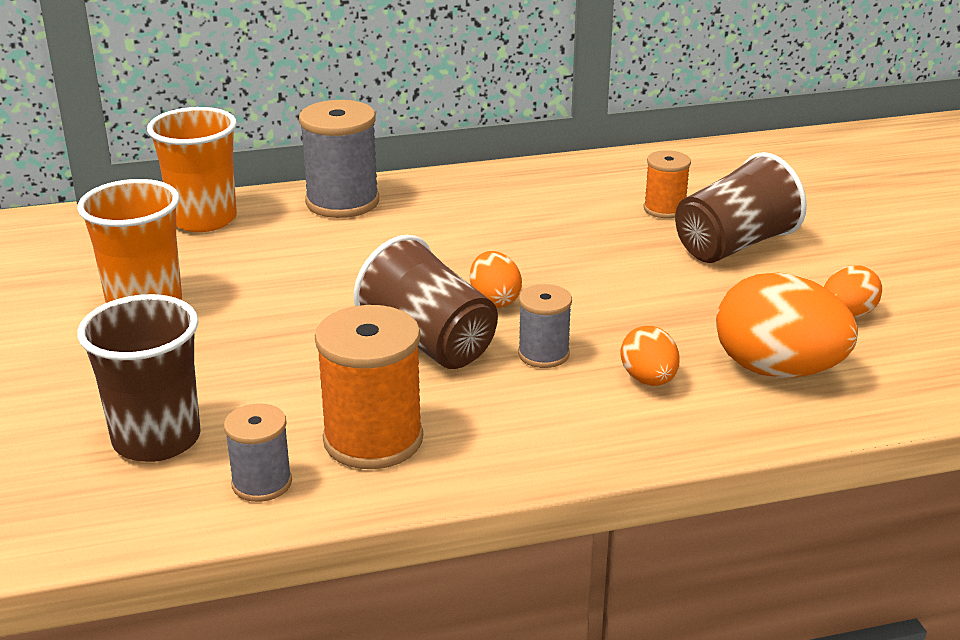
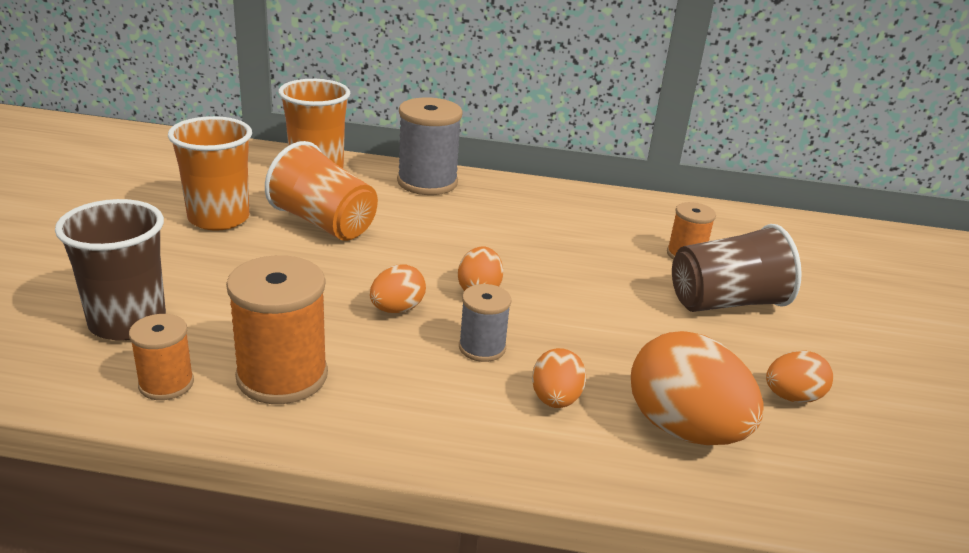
camera: 20 degrees right, 0 degrees up
grey spool [224,403,292,502] -> orange spool [129,314,194,400]
brown cup [354,235,498,369] -> orange egg [370,264,426,313]
none -> orange cup [265,141,378,241]

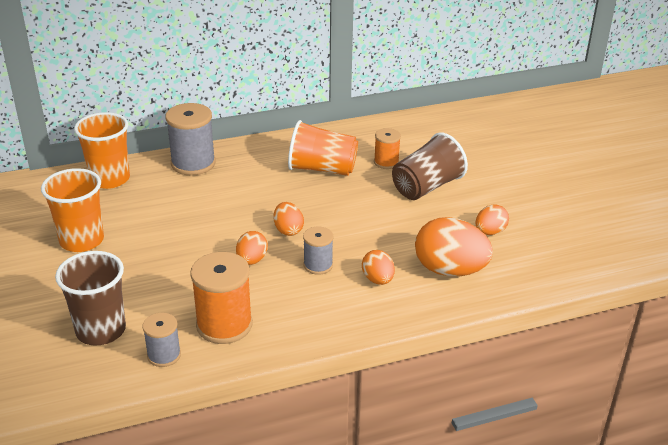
camera: 25 degrees left, 5 degrees up
orange spool [129,314,194,400] -> grey spool [142,313,181,367]
orange cup [265,141,378,241] -> orange cup moved to [288,120,358,176]

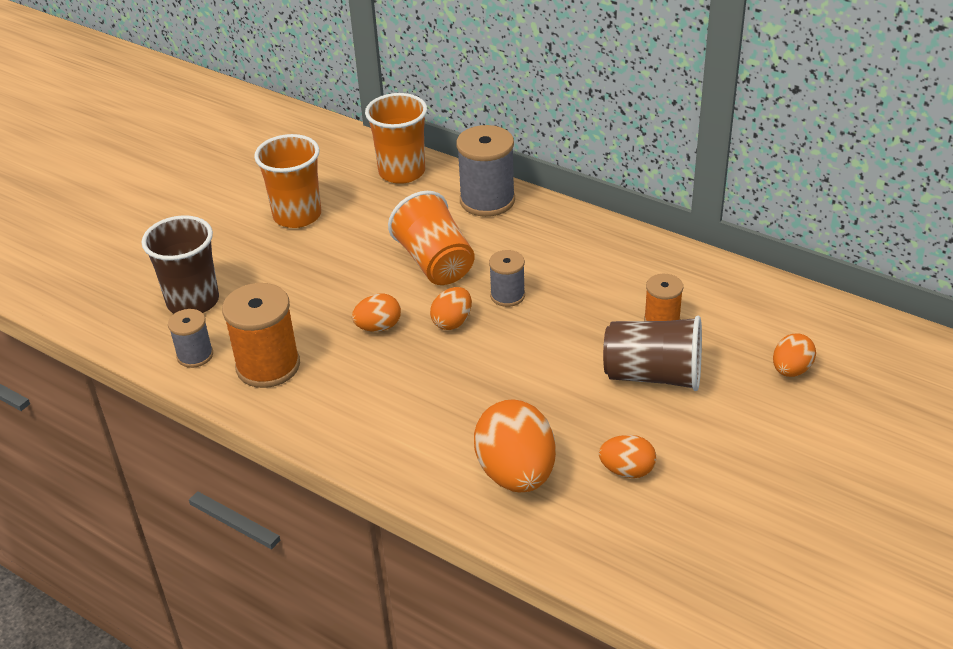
camera: 55 degrees right, 5 degrees up
orange cup [288,120,358,176] -> orange cup moved to [388,191,474,285]
grey spool [303,226,333,275] -> grey spool moved to [489,250,525,307]
orange egg [362,250,395,285] -> orange egg moved to [773,334,816,377]

